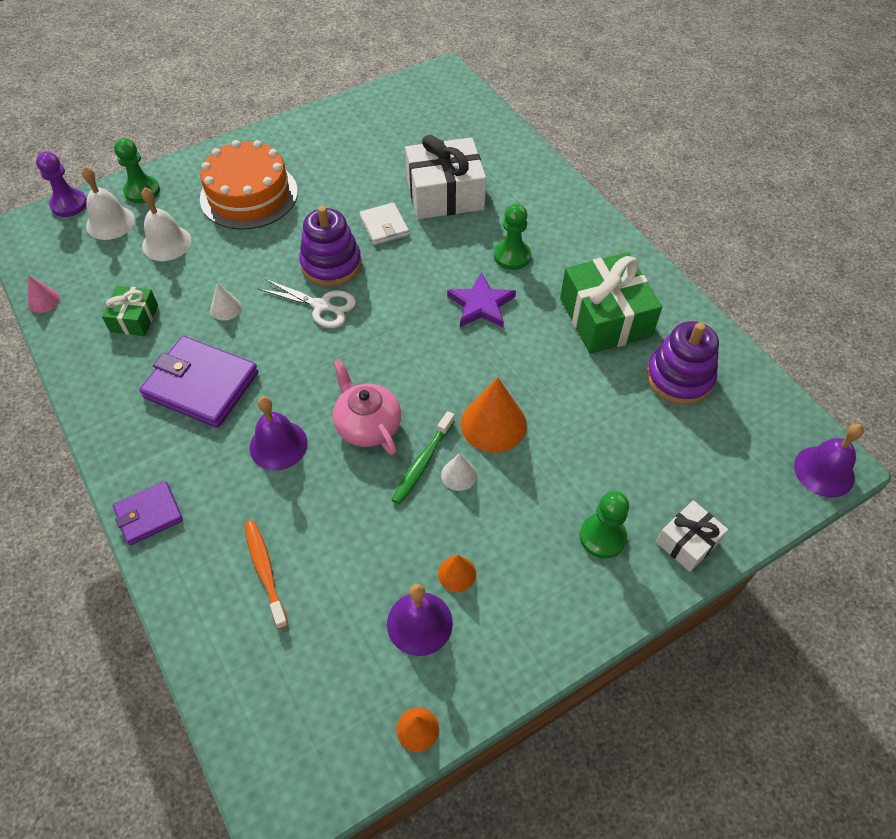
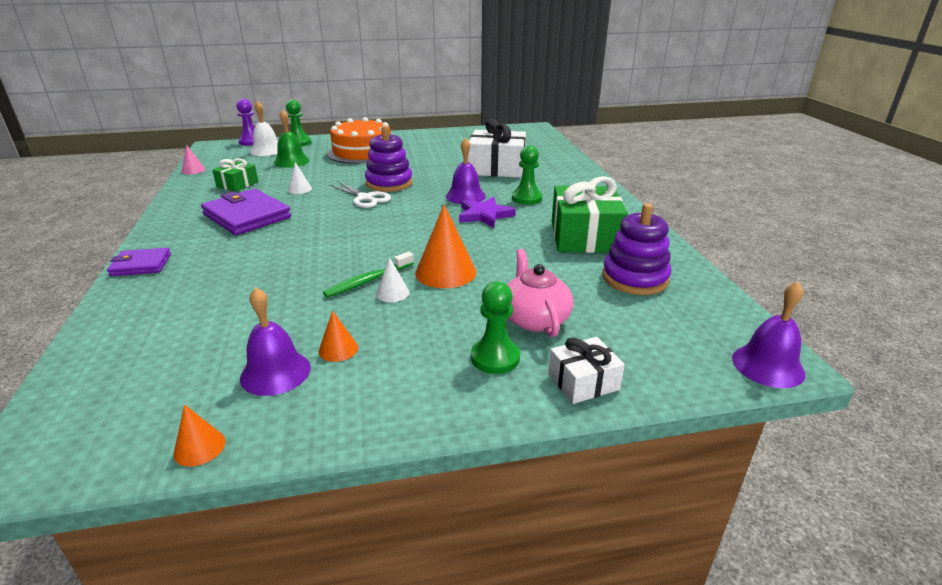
camera: 20 degrees right, 25 degrees down
white bell [141,188,192,261] -> green bell [274,110,310,168]
orange toothbrush [244,520,288,629] -> none
purple bell [250,396,308,471] -> purple bell moved to [446,138,486,204]
pink teapot [333,359,401,455] -> pink teapot moved to [507,249,573,337]
white wallet [360,202,409,245] -> none

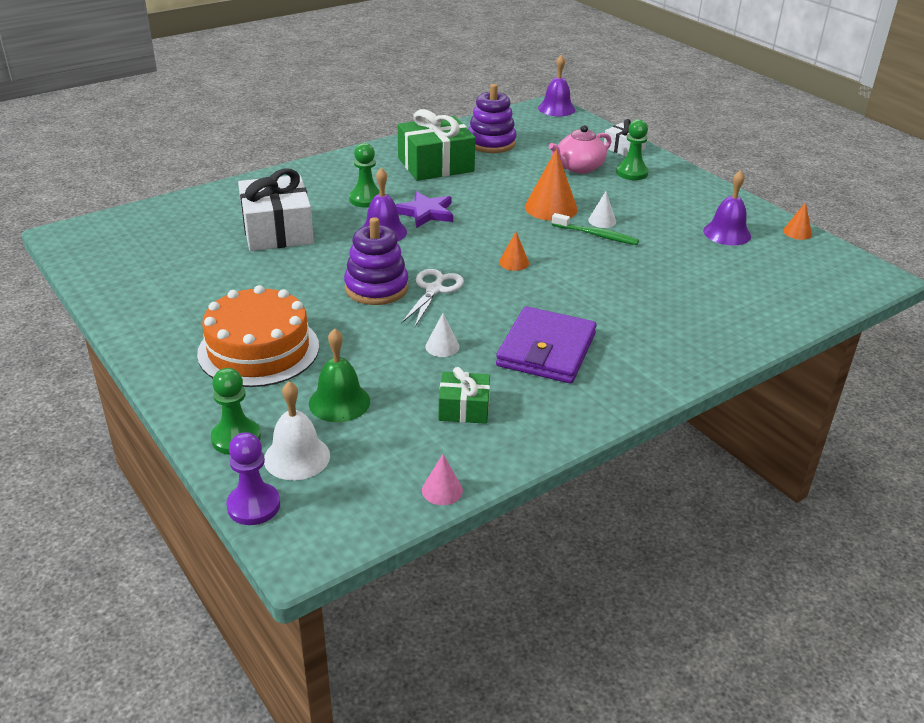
camera: 115 degrees left, 5 degrees up
purple wallet [107,248,171,276] -> none
orange cone [319,311,358,362] -> orange cone moved to [499,232,529,271]

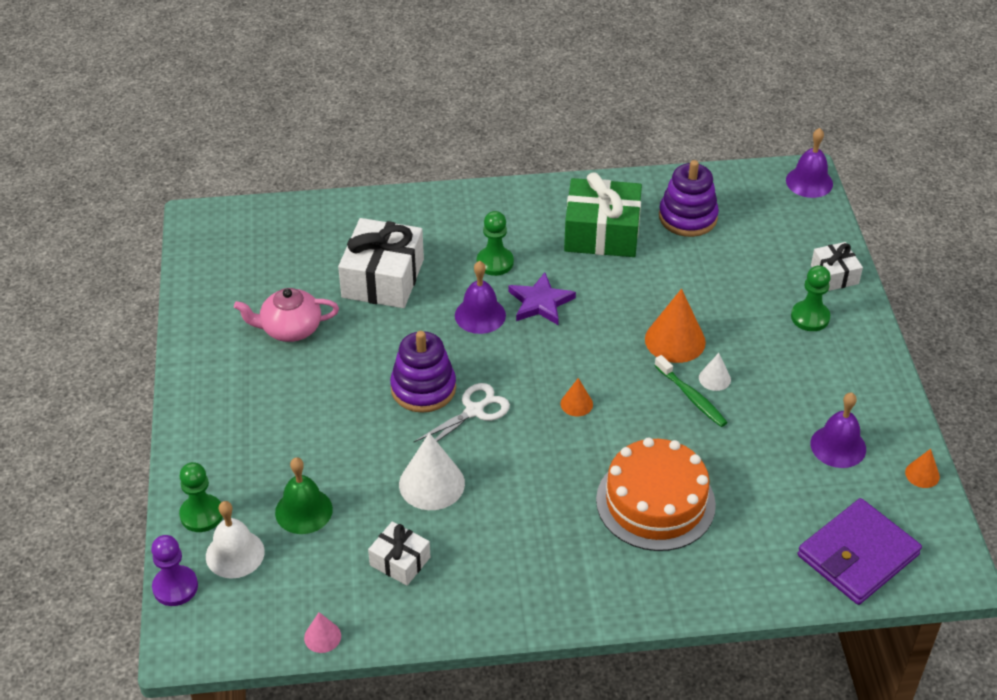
camera: 30 degrees right, 10 degrees up
orange cake [197,285,319,387] -> orange cake moved to [596,437,716,551]
white cone [425,313,460,357] -> white cone [399,433,465,510], size x1.93
green gift [439,367,490,424] -> white gift [368,521,430,586]
purple wallet [496,306,597,383] -> purple wallet moved to [798,498,922,605]
pink teapot [549,125,611,174] -> pink teapot moved to [234,288,339,342]

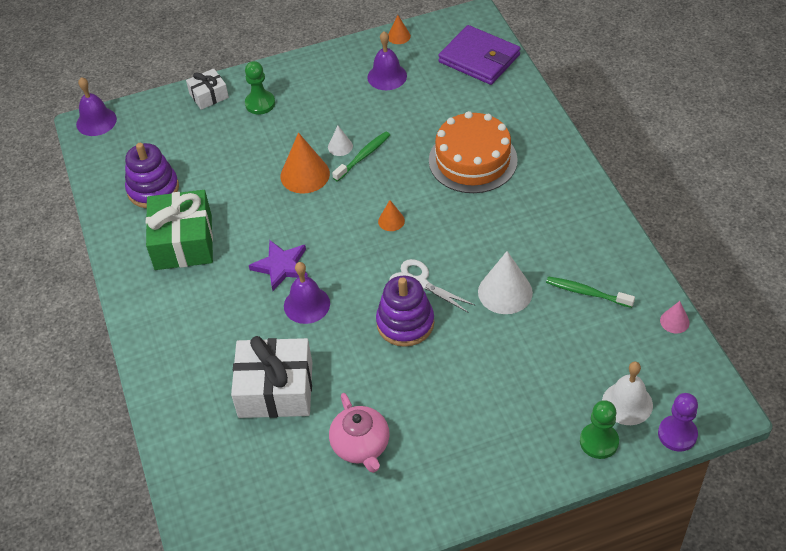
camera: 100 degrees left, 5 degrees up
green bell [275,457,333,534] -> none
white gift [368,521,430,586] -> green toothbrush [546,277,635,308]
green pawn [477,211,514,276] -> none

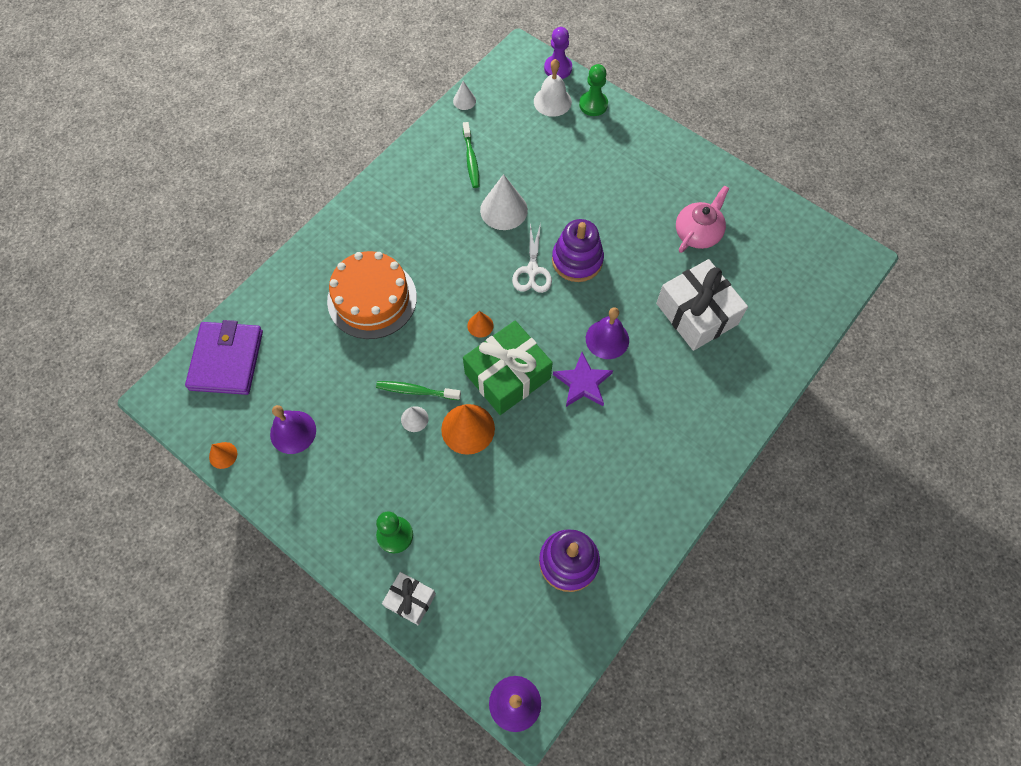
camera: 125 degrees left, 15 degrees up
green gift [146,190,213,270] -> green gift moved to [463,321,553,415]
pink cone [660,301,690,333] -> white cone [453,81,476,110]

